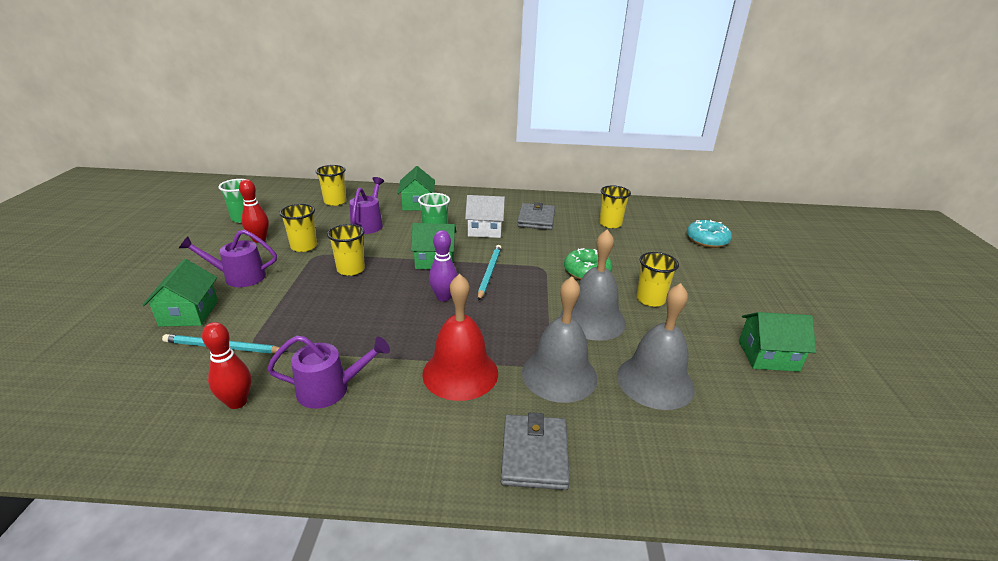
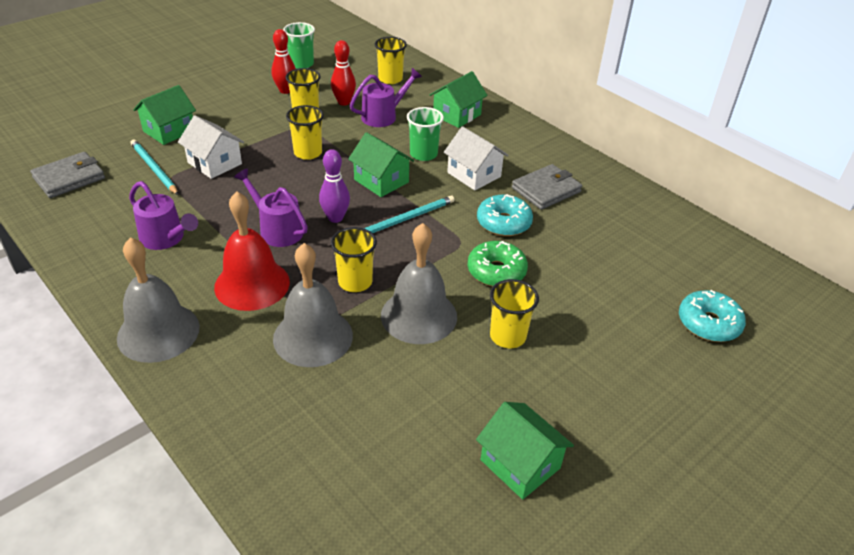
camera: 45 degrees right, 10 degrees up
purple watering can [179,230,277,287] -> purple watering can moved to [234,168,308,247]
red bowling pin [202,322,251,409] -> red bowling pin moved to [331,40,356,106]
grey wallet [501,412,570,490] -> grey wallet moved to [30,152,105,198]
yellow cup [599,185,631,228] -> yellow cup moved to [331,227,377,292]
grey bell [617,283,695,410] -> grey bell moved to [117,237,200,363]
none -> white house [178,115,244,179]
none -> turquoise donut [477,194,533,236]

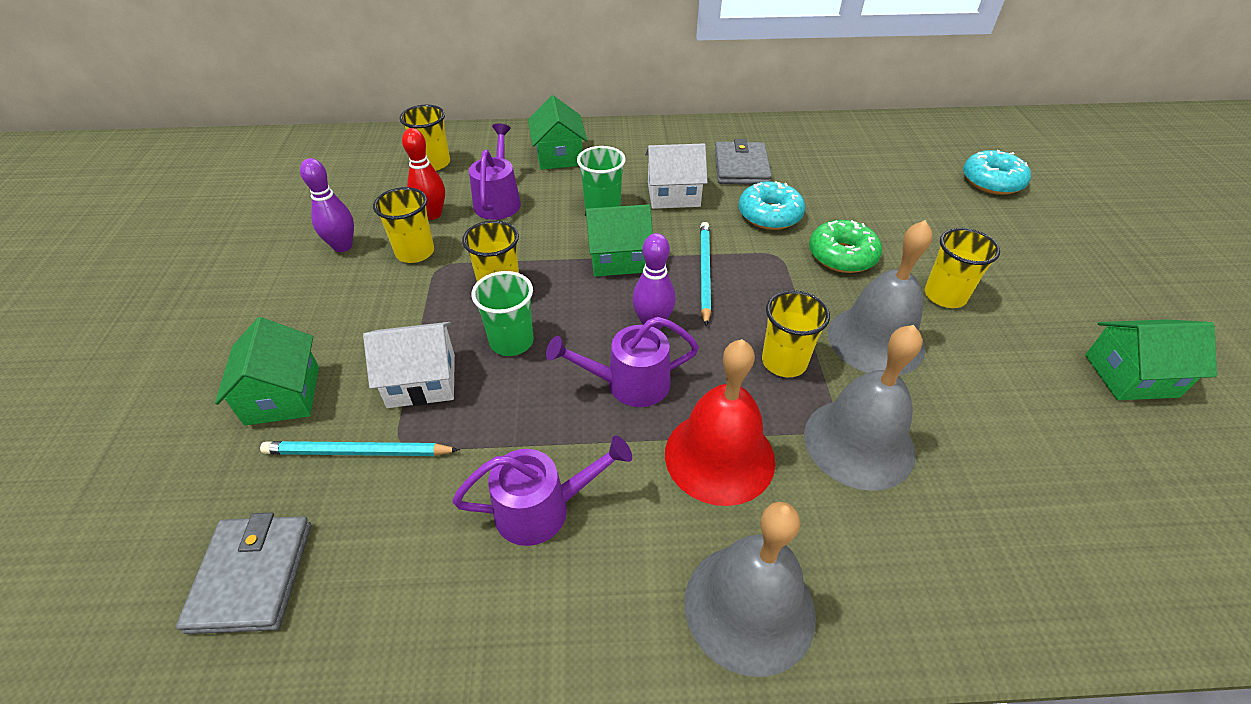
camera: 50 degrees left, 5 degrees up
red bowling pin [271,29,296,94] -> purple bowling pin [300,158,354,252]
green cup [283,22,315,69] -> green cup moved to [472,271,534,356]

